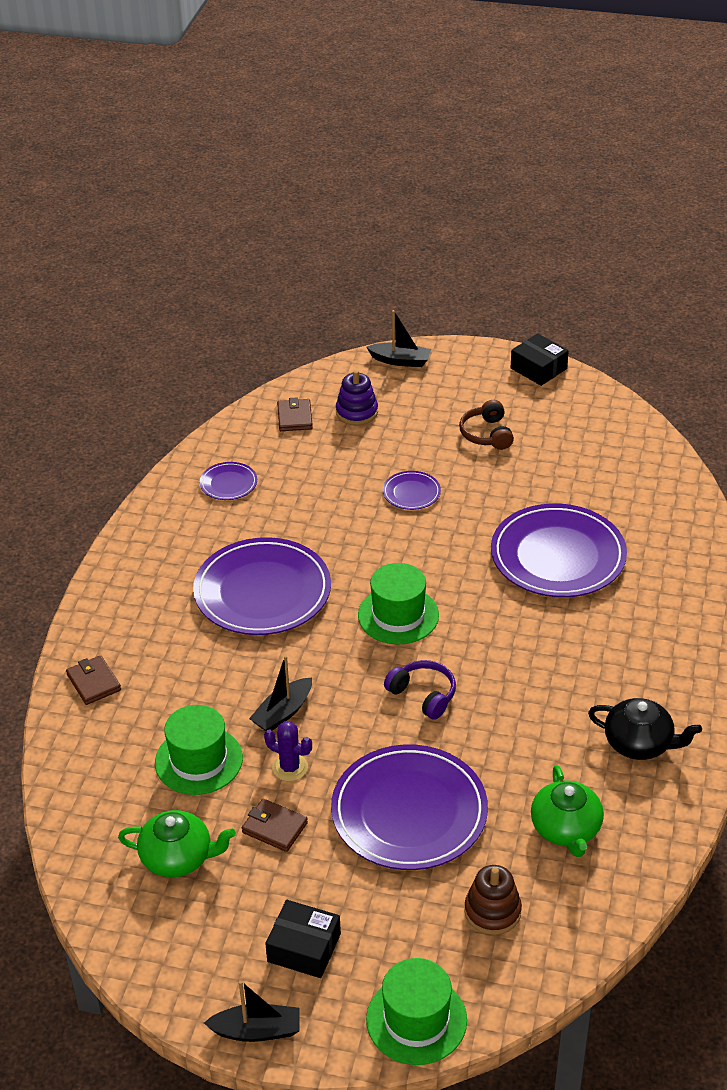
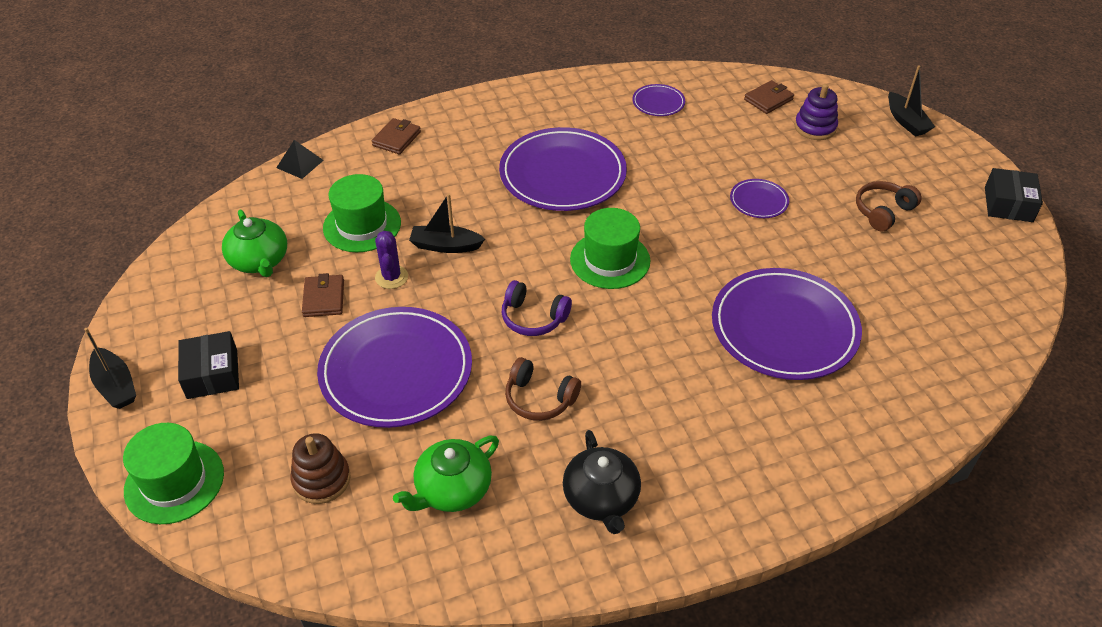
camera: 55 degrees right, 5 degrees up
purple headphones [384,660,456,720] -> purple headphones turned 105 degrees clockwise [502,280,572,336]
none -> black pyramid [276,140,324,179]
none -> brown headphones [505,357,581,421]

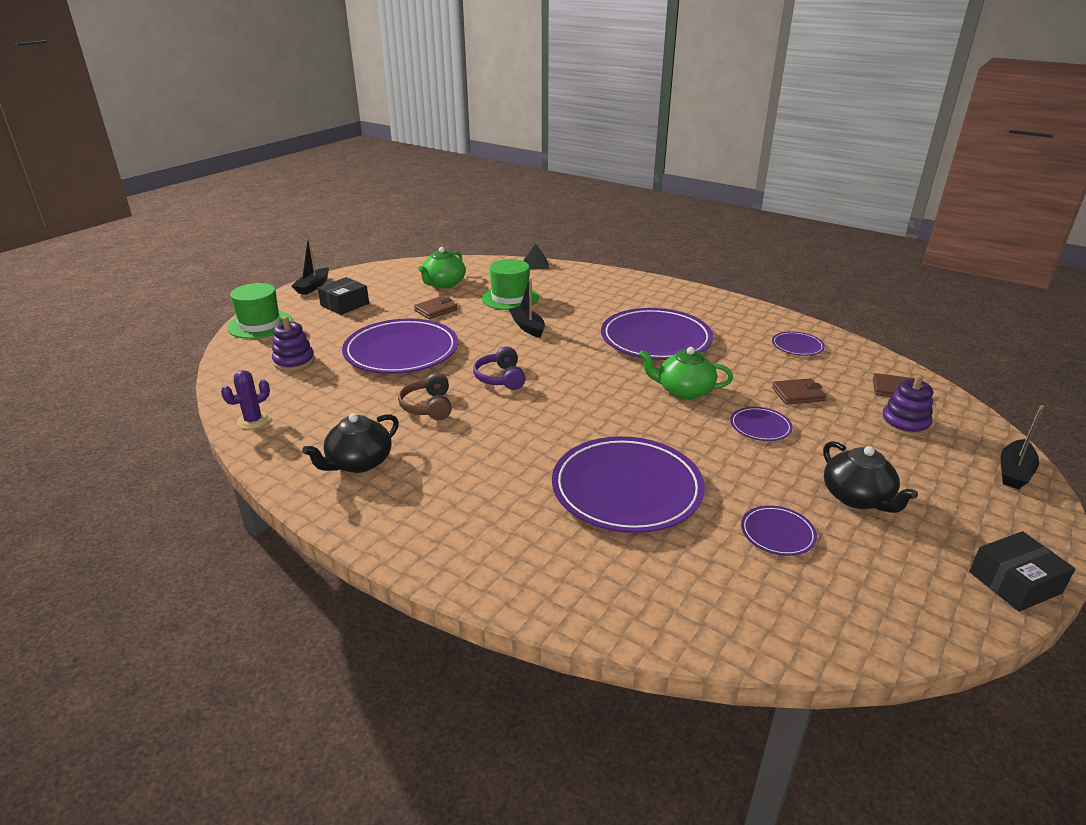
camera: 55 degrees right, 15 degrees down
brown stacking toy [291,433,351,504] -> purple stacking toy [272,316,315,371]
brown wallet [372,118,421,154] -> brown wallet moved to [772,378,827,405]
purple cactus [375,231,408,289] -> purple cactus moved to [221,370,270,429]
green teapot [393,436,499,512] -> green teapot moved to [639,347,733,400]
green hat [570,208,650,289] -> none
brown headphones [856,181,922,231] -> black teapot [823,441,918,513]
none -> purple plate [741,506,817,556]

